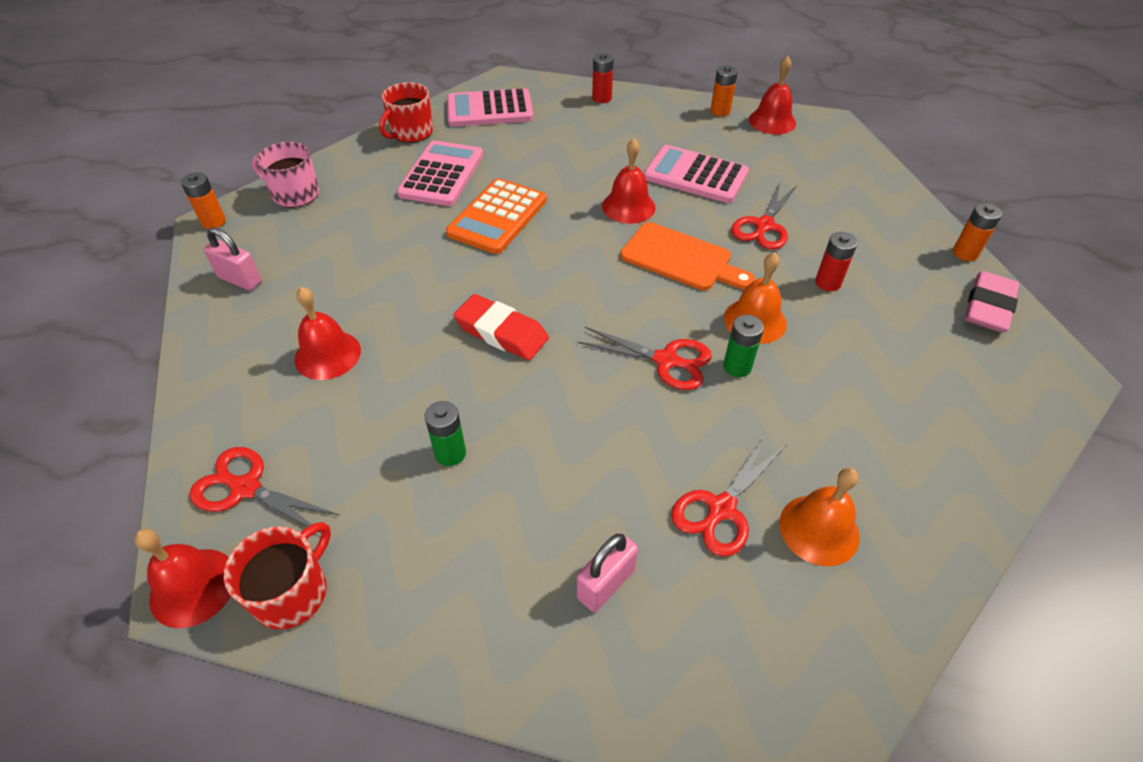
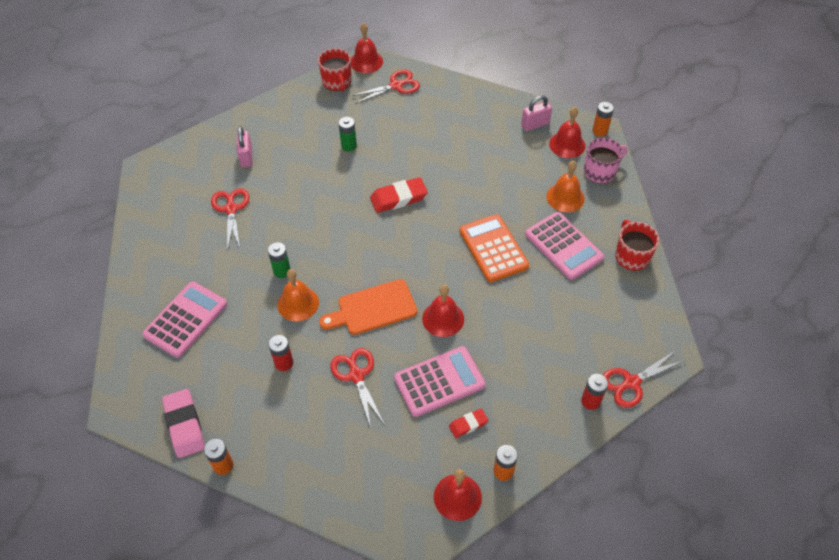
camera: 130 degrees right, 5 degrees up
red bell [295,287,361,380] -> red bell moved to [549,107,586,158]
pink calculator [447,88,533,127] -> pink calculator moved to [142,281,227,358]
red scissors [578,327,712,390] -> red scissors moved to [603,350,685,408]
orange bell [779,468,859,566] -> orange bell moved to [546,160,585,212]
none -> red eraser [449,408,488,438]

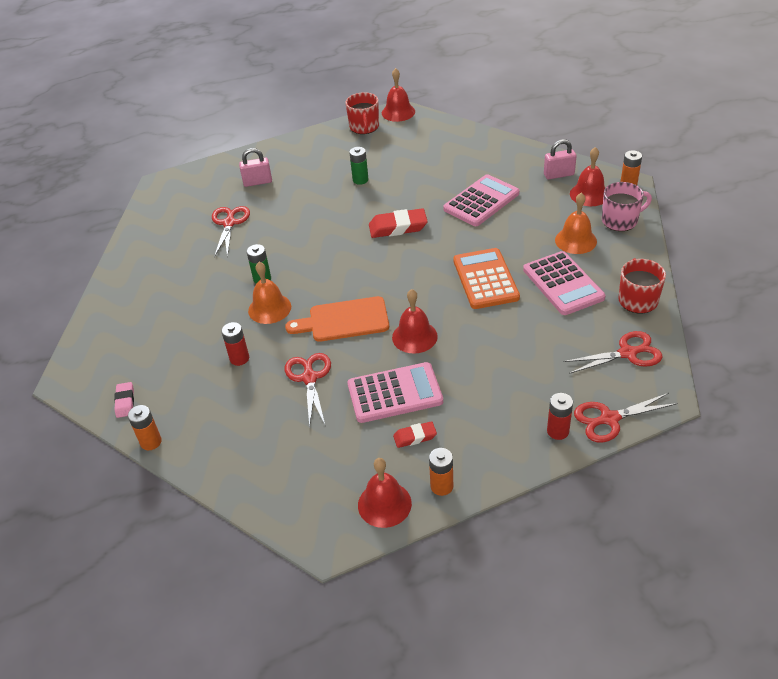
camera: 15 degrees right, 10 degrees down
pink calculator [142,281,227,358] -> pink calculator moved to [443,174,519,226]
pink eraser [162,389,205,458] -> pink eraser [114,382,134,418], size x0.57
pink padlock [237,126,253,167] -> pink padlock turned 75 degrees clockwise [239,148,272,187]
red scissors [351,70,420,104] -> red scissors moved to [563,331,663,374]

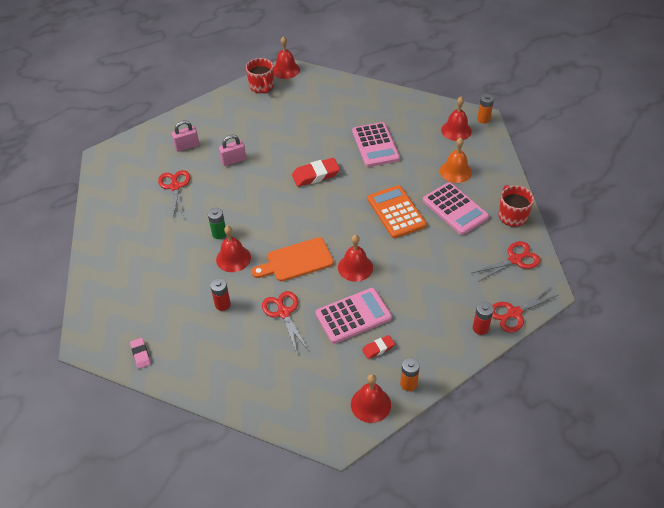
camera: 15 degrees left, 5 degrees up
orange battery [128,405,162,450] -> none
orange bell [248,262,291,324] -> red bell [216,226,251,272]
green battery [349,147,369,185] -> none
pink calculator [443,174,519,226] -> pink calculator turned 135 degrees clockwise [352,122,400,167]
pink padlock [544,139,577,179] -> pink padlock moved to [219,135,246,166]
pink mug [602,182,652,231] -> none

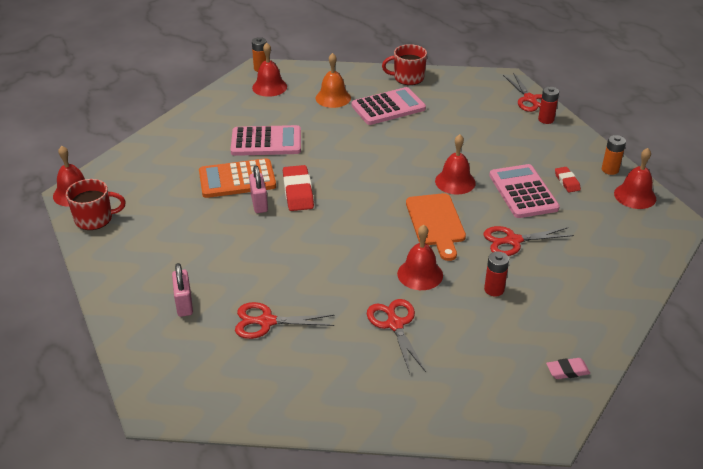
camera: 80 degrees left, 10 degrees down
green battery [208,208,226,239] -> none
pink padlock [219,135,246,166] -> pink padlock moved to [249,166,268,213]
orange calculator [367,185,426,238] -> orange calculator moved to [199,158,276,198]
red scissors [472,241,541,282] -> red scissors moved to [367,299,426,373]

